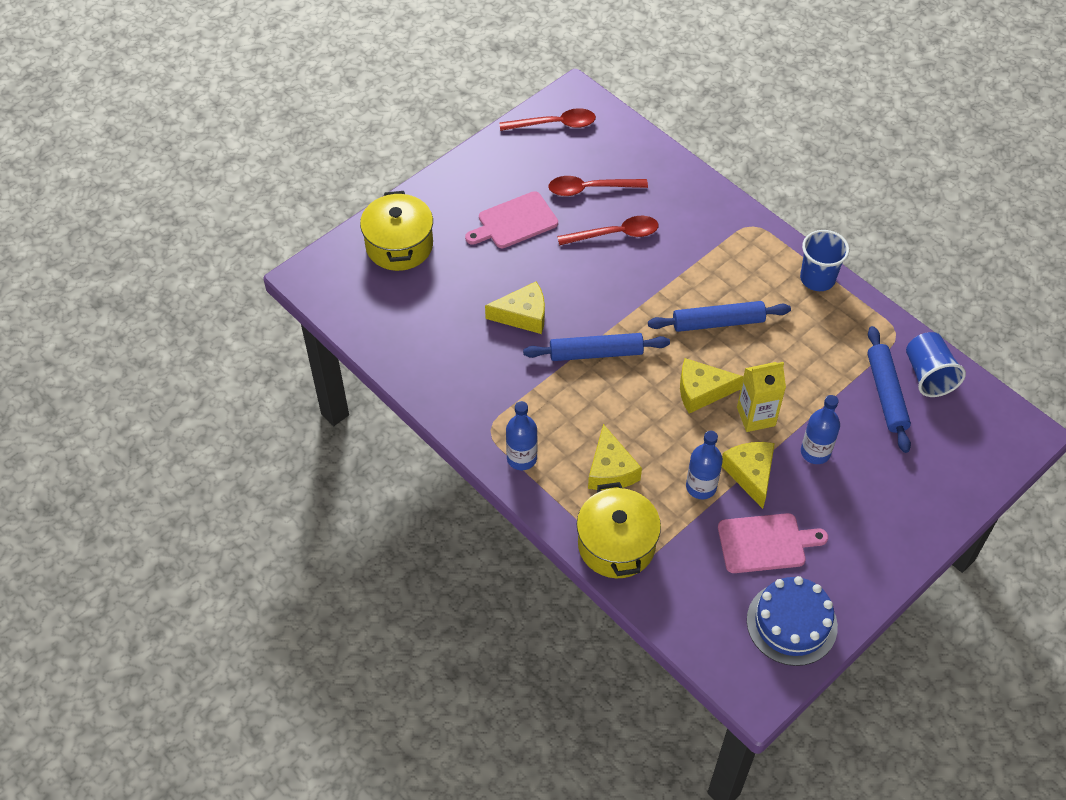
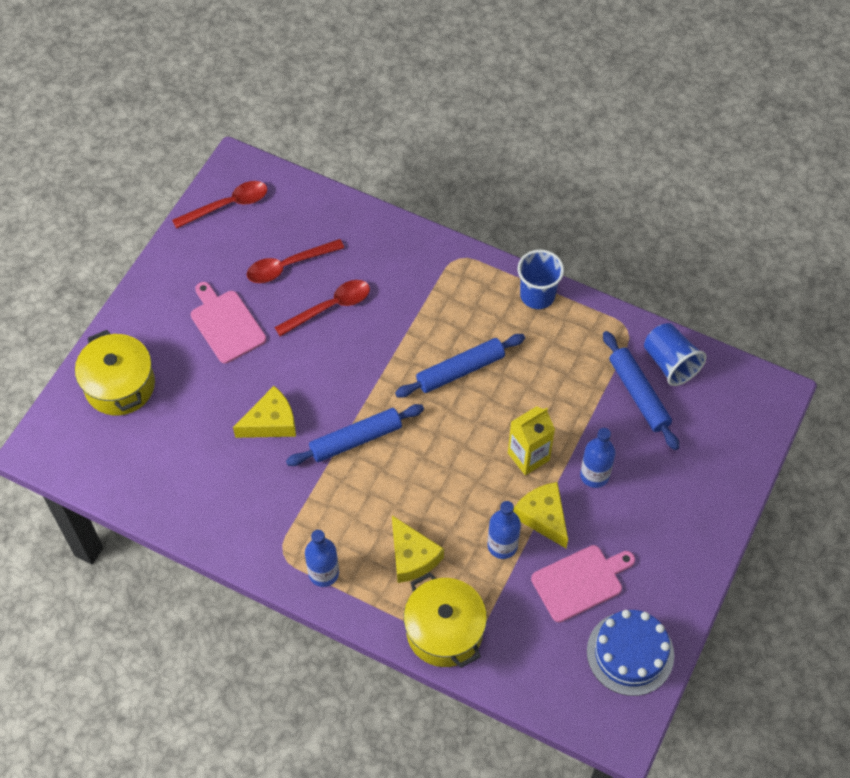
camera: 20 degrees left, 5 degrees up
pink cutting board [465,191,558,248] -> pink cutting board turned 105 degrees clockwise [191,282,267,364]
yellow cheese [680,358,743,414] -> none

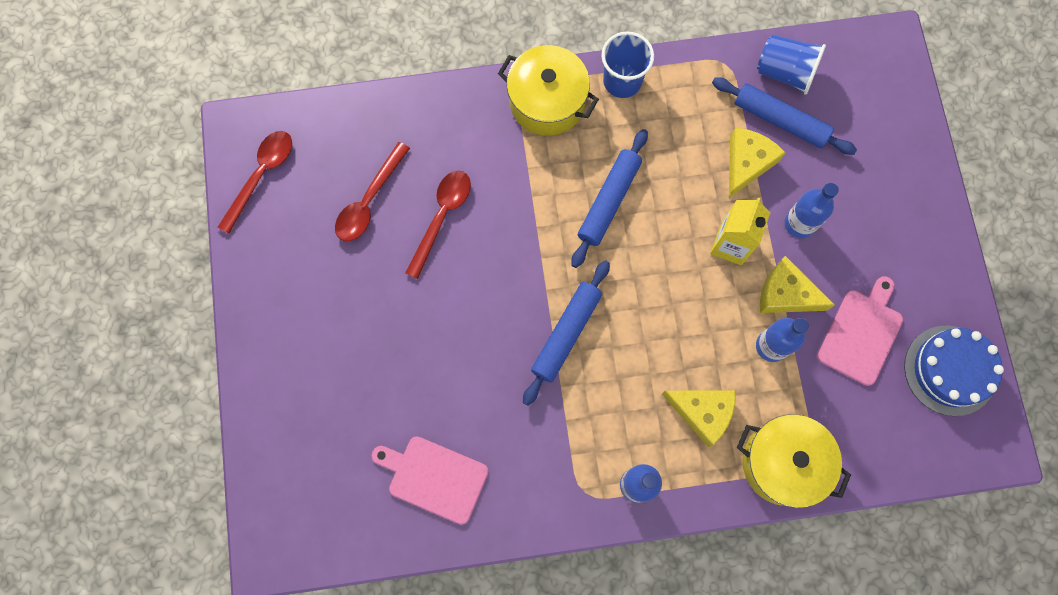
camera: 35 degrees left, 15 degrees up
yellow pot [75,330,155,415] -> yellow pot moved to [498,45,599,136]
pink cutting board [191,282,267,364] -> pink cutting board moved to [372,436,489,525]
yellow cheese [233,386,296,438] -> yellow cheese moved to [729,128,786,198]

